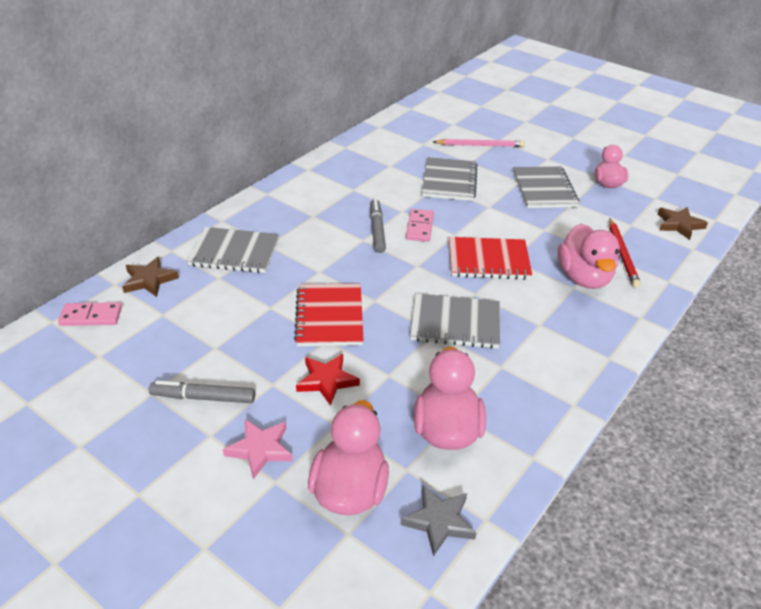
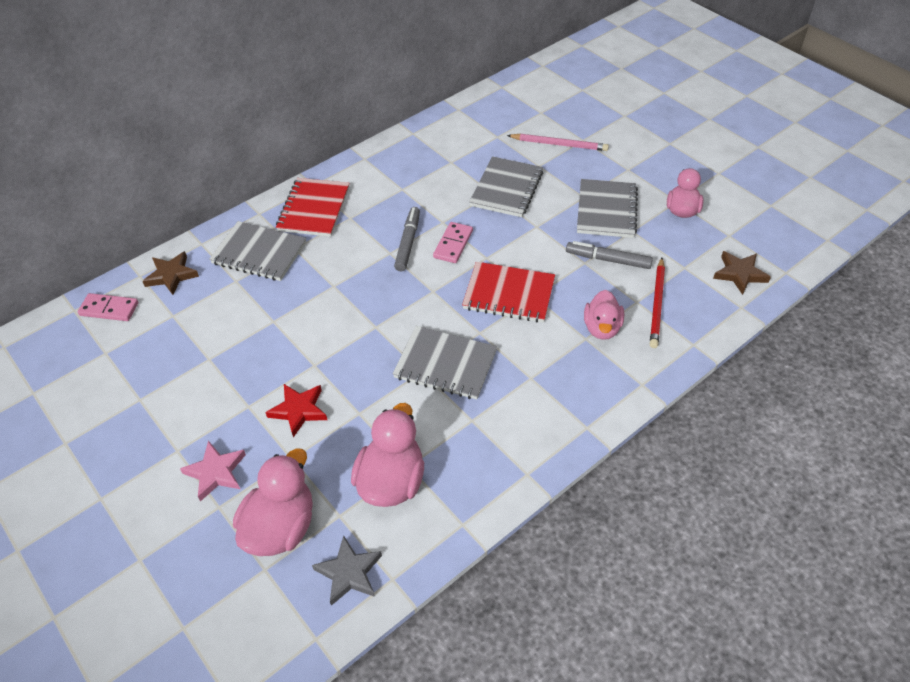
camera: 15 degrees right, 10 degrees up
grey marker [149,380,255,403] -> grey marker moved to [566,241,653,269]
red notebook [294,284,364,346] -> red notebook moved to [276,178,350,237]
pink duck [558,224,620,289] -> pink duck [584,290,624,340], size x0.66

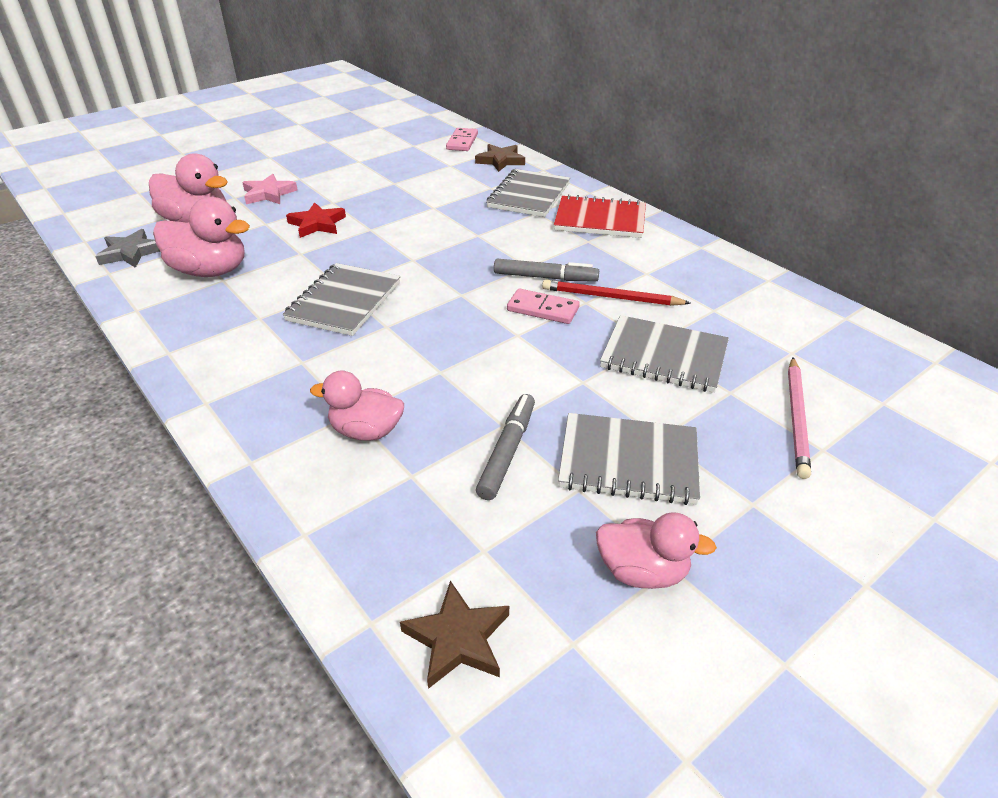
camera: 90 degrees right, 10 degrees down
red notebook [462,262,555,322] -> none
red pencil [650,258,665,348] -> red pencil moved to [542,279,691,306]

